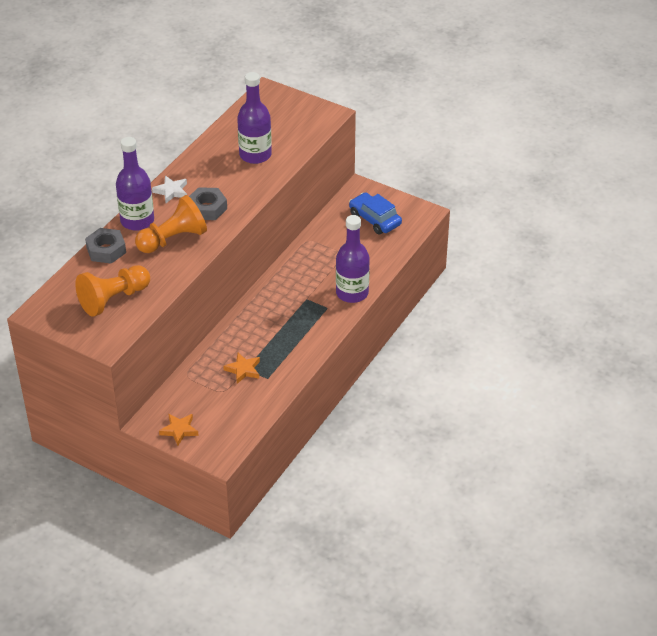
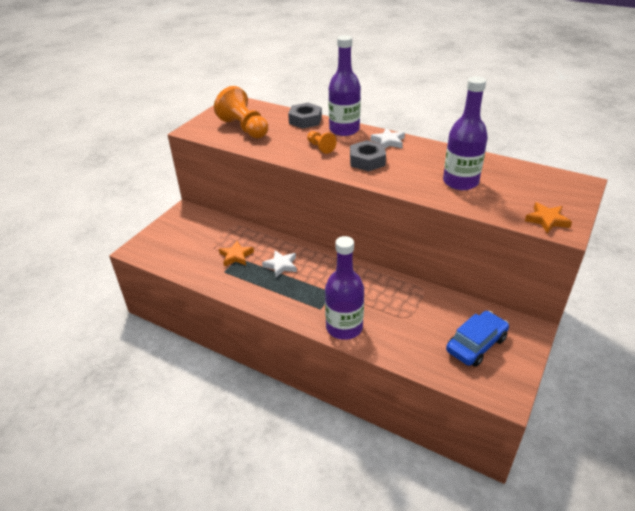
camera: 90 degrees right, 5 degrees down
orange pawn [135,195,207,253] -> orange pawn [307,131,337,154], size x0.52
orange star [159,414,199,446] -> orange star moved to [525,202,572,233]
none -> white star [262,250,297,278]

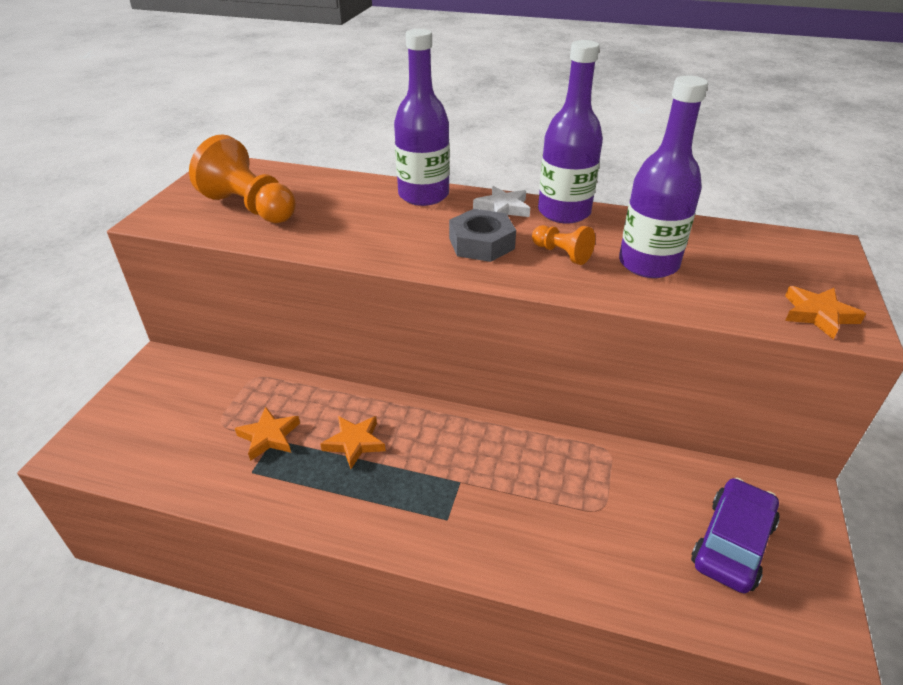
camera: 15 degrees left, 0 degrees up
white star [262,250,297,278] -> orange star [320,416,386,469]
grey nut [288,103,322,129] -> none
orange pawn [307,131,337,154] -> orange pawn moved to [532,225,595,265]
purple bottle [325,236,364,340] -> purple bottle moved to [538,40,603,223]
blue car [446,311,509,367] -> purple car [691,478,780,593]

